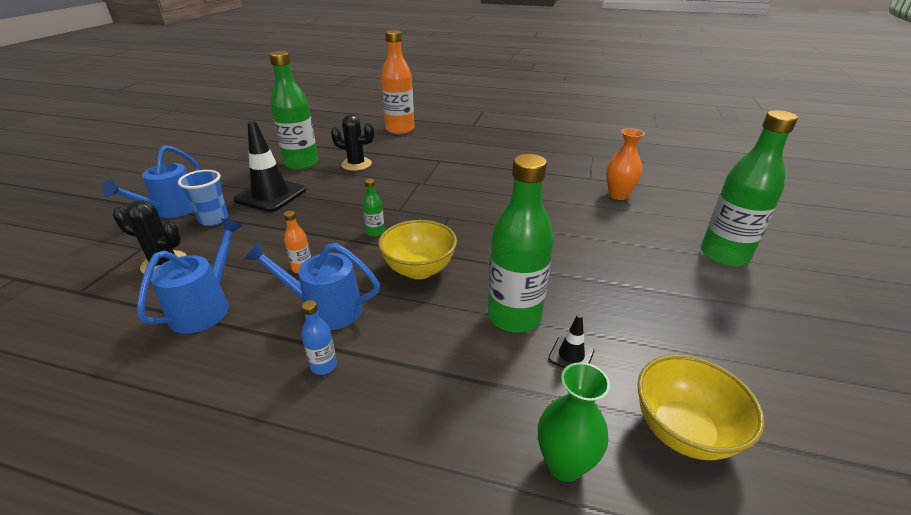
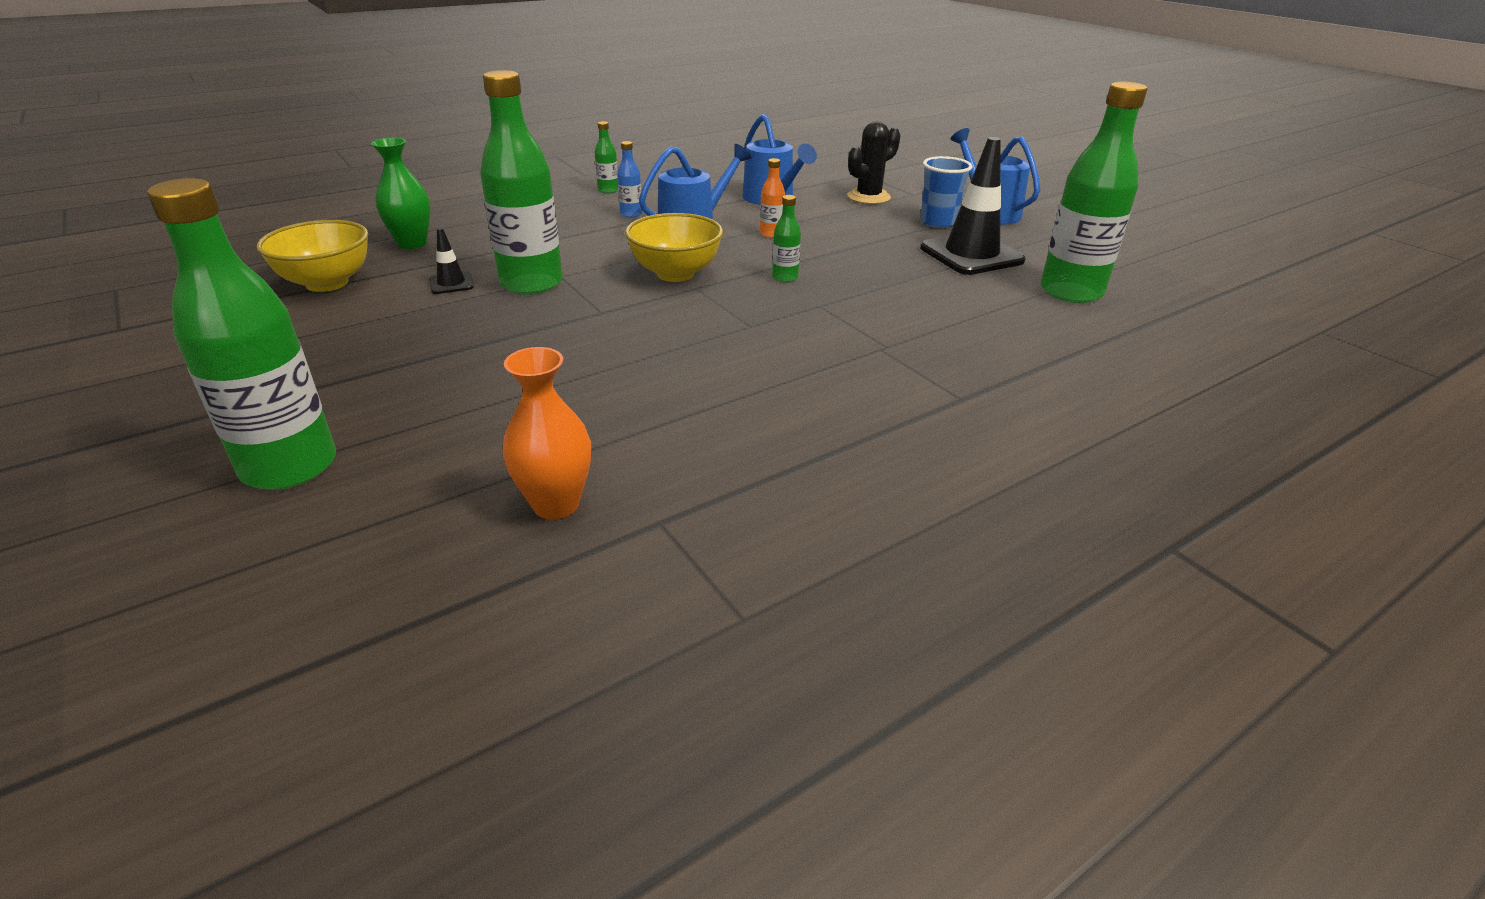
camera: 130 degrees right, 0 degrees up
black cactus [331,114,374,171] -> none
orange bottle [381,30,414,134] -> none
none -> green bottle [595,121,618,194]

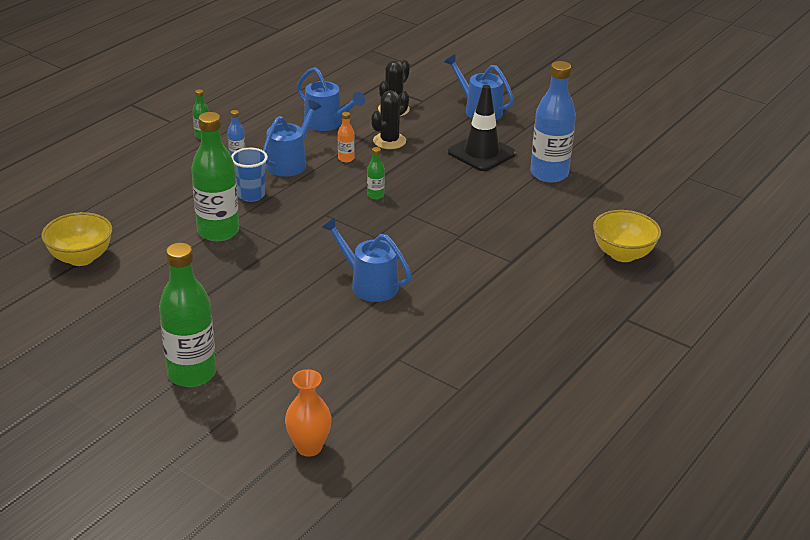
camera: 20 degrees left, 0 degrees up
green vase [371,138,431,249] -> none
black traffic cone [429,228,474,294] -> none
orange vase [502,347,591,519] -> orange vase moved to [285,369,332,457]
yellow bowl [625,213,723,282] -> yellow bowl moved to [593,210,661,262]
blue cup [920,156,972,228] -> blue cup moved to [231,148,268,202]
green bottle [1041,82,1148,303] -> blue bottle [530,61,576,182]
none -> blue watering can [321,217,412,302]
none -> black cactus [371,90,409,149]

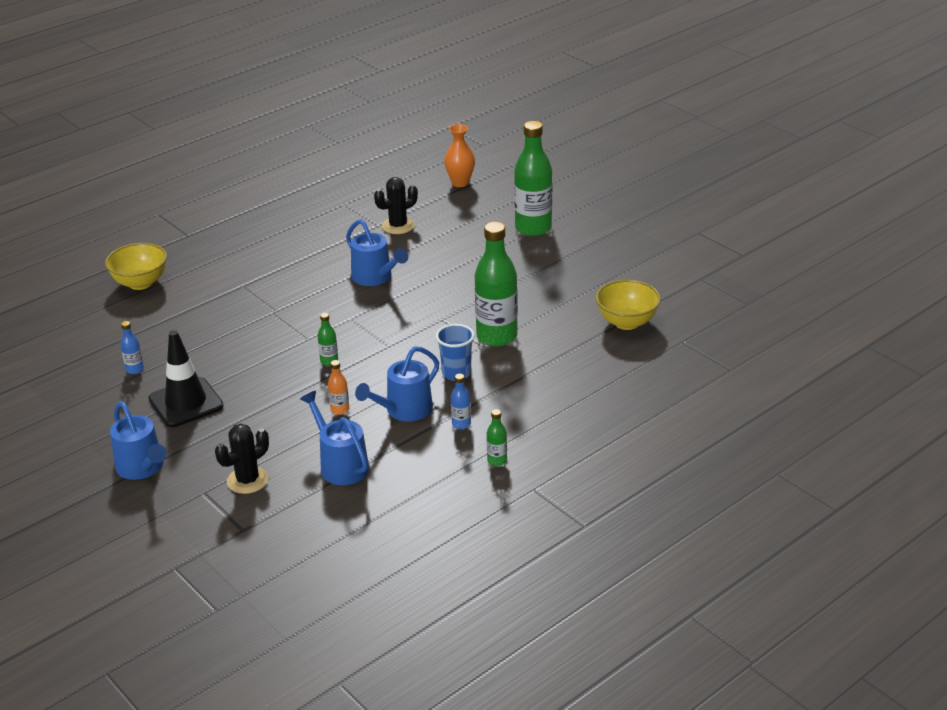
camera: 165 degrees left, 0 degrees up
black cactus [371,90,409,149] -> black cactus moved to [374,177,418,234]
blue bottle [530,61,576,182] -> blue bottle [120,321,144,374], size x0.43

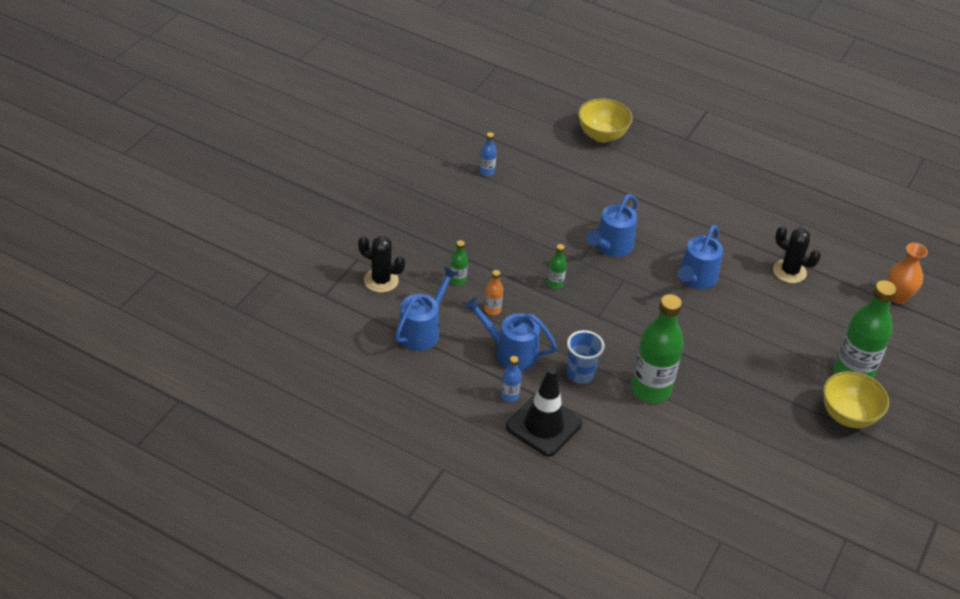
camera: 65 degrees right, 10 degrees up
blue watering can [110,401,166,480] -> blue watering can moved to [586,194,638,257]
black traffic cone [148,330,224,427] -> black traffic cone moved to [506,367,582,457]
green bottle [487,409,507,466] -> green bottle moved to [450,240,468,286]
yellow bowl [596,280,661,330] -> yellow bowl moved to [823,371,889,428]

